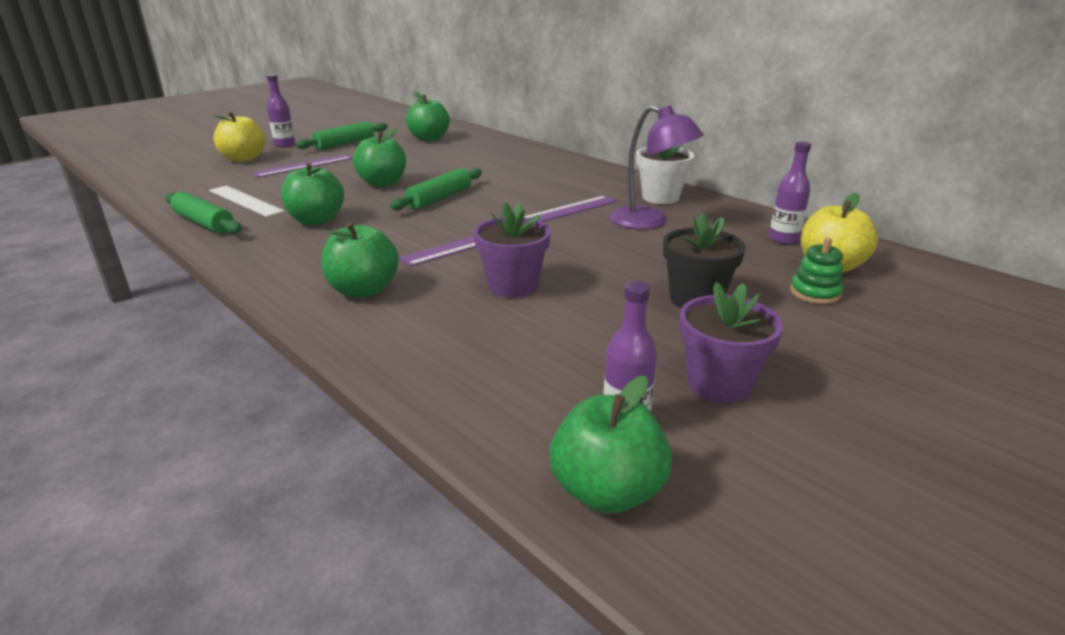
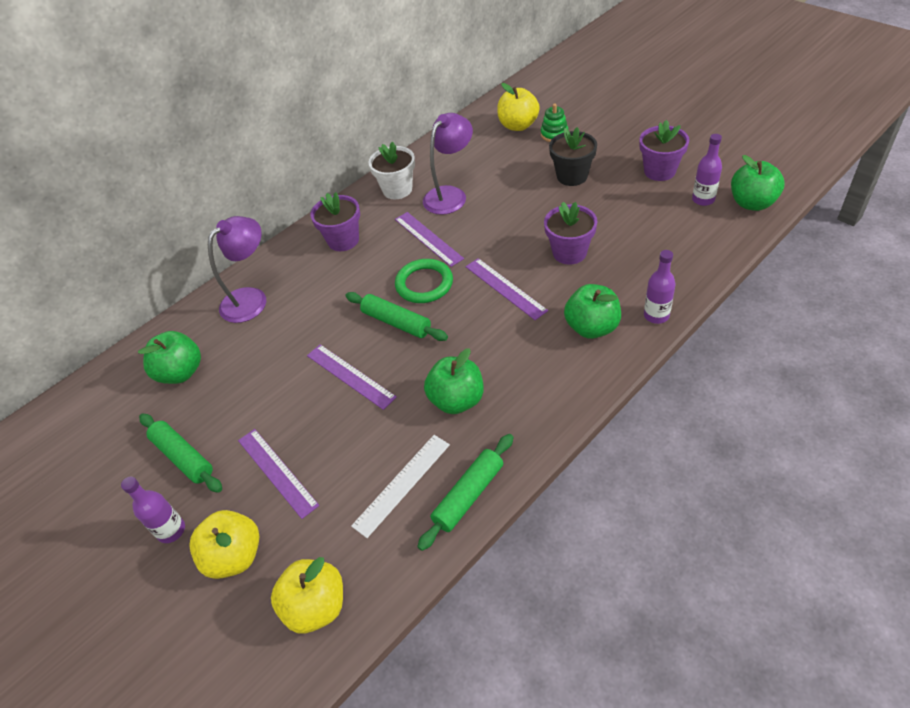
camera: 85 degrees left, 20 degrees up
green apple [353,127,406,187] -> purple ruler [307,344,397,410]
purple bottle [769,141,811,244] -> purple bottle moved to [644,250,676,324]
none -> purple lamp [208,216,266,323]
none -> yellow apple [271,557,343,634]
none -> purple flower pot [310,192,360,251]
none -> green ring [395,259,453,303]

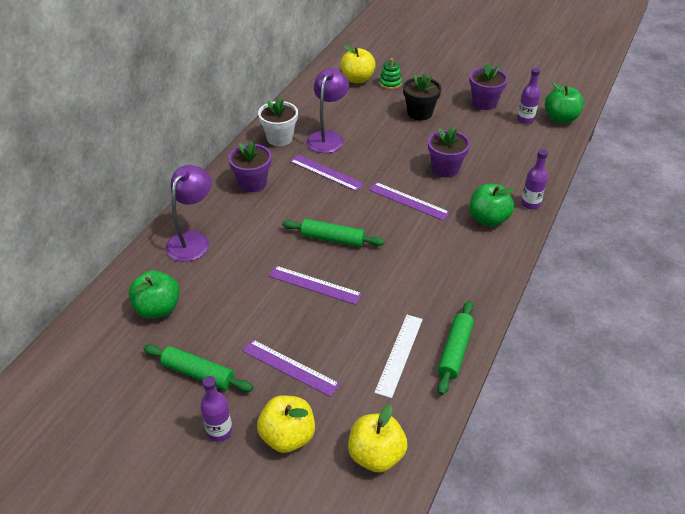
camera: 25 degrees left, 5 degrees down
green ring [395,259,453,303] -> none
green apple [424,348,484,414] -> none

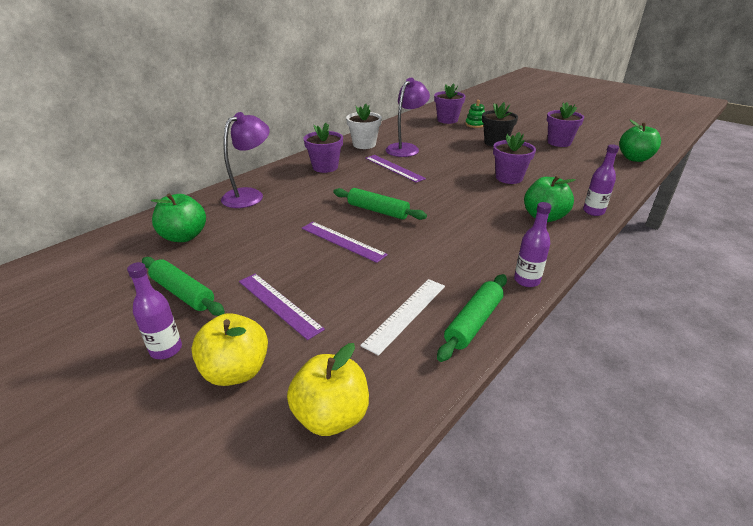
camera: 15 degrees right, 10 degrees down
yellow apple [340,45,376,83] -> purple flower pot [434,83,466,124]
purple ruler [369,182,450,221] -> none
purple bottle [517,68,540,124] -> purple bottle moved to [514,202,552,287]

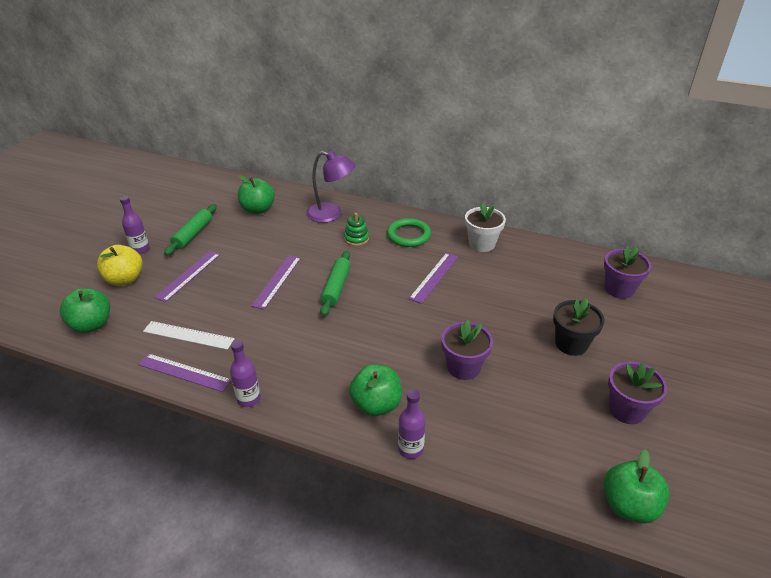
camera: 70 degrees right, 5 degrees up
yellow apple [287,343,369,436] -> green apple [60,288,110,333]
purple flower pot [304,123,343,173] -> green ring [387,218,431,247]
purple lamp [385,78,430,157] -> none
green rolling pin [437,274,507,362] -> purple ruler [138,353,232,392]
green stacking toy [465,100,485,128] -> green stacking toy moved to [344,213,369,246]

